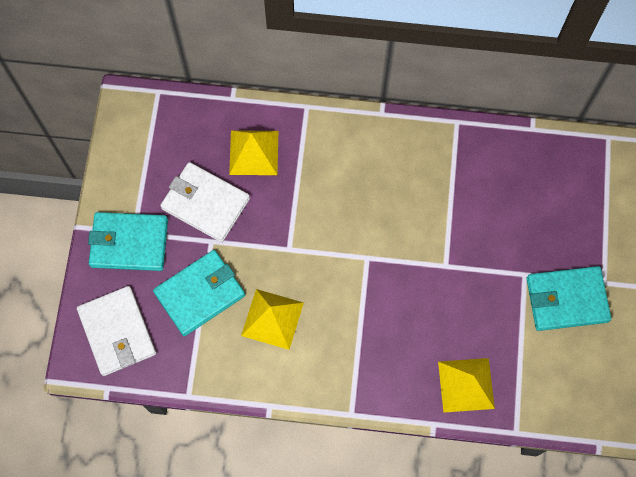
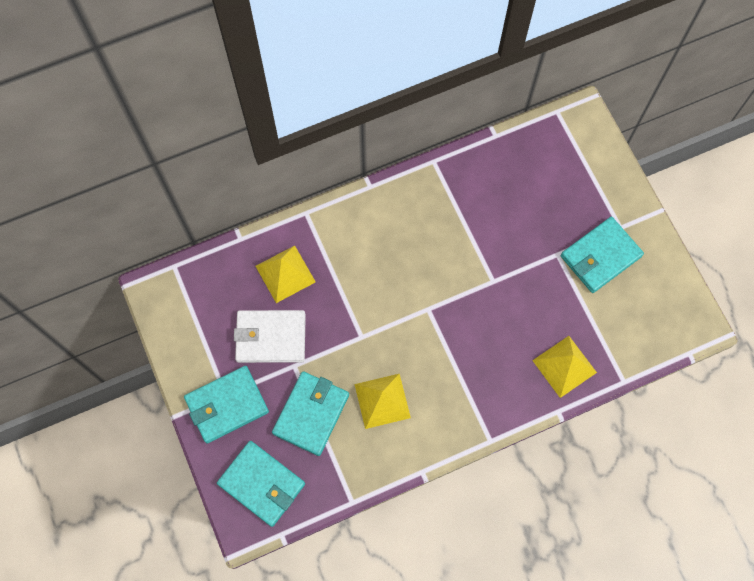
camera: 30 degrees left, 0 degrees up
white wallet [77,286,156,376] -> turquoise wallet [217,441,305,527]

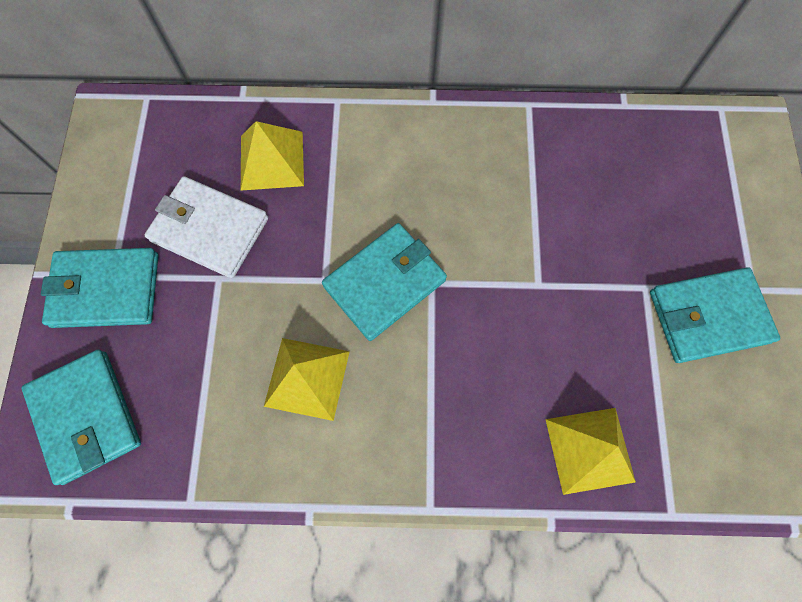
camera: 25 degrees right, 0 degrees up
turquoise wallet [272,371,349,456] -> turquoise wallet moved to [322,223,447,341]

